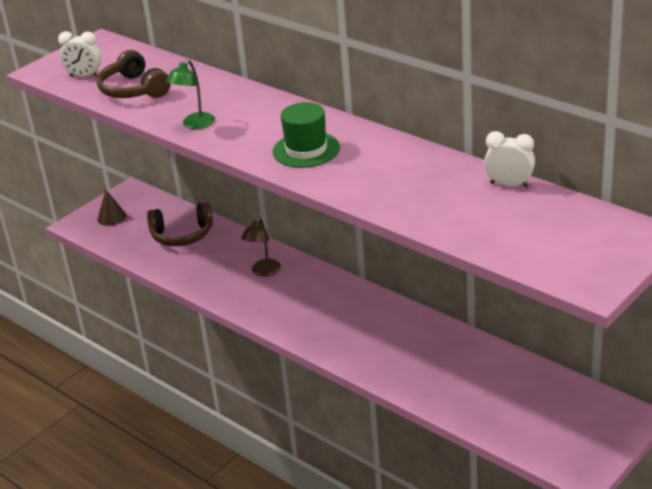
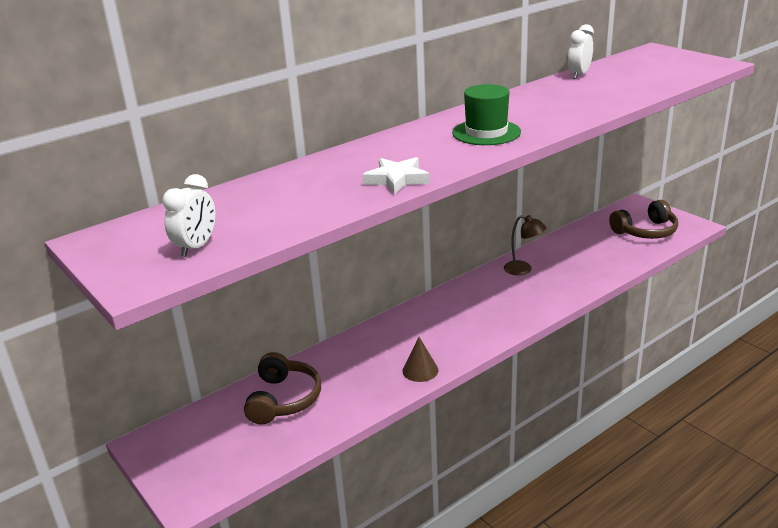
camera: 80 degrees left, 5 degrees down
brown headphones [97,50,171,98] -> brown headphones moved to [609,200,678,239]
brown cone [97,190,126,226] -> brown cone moved to [402,337,439,382]
green lamp [166,59,215,129] -> white star [362,157,430,195]
brown lamp [241,217,281,277] -> brown lamp moved to [504,215,546,275]

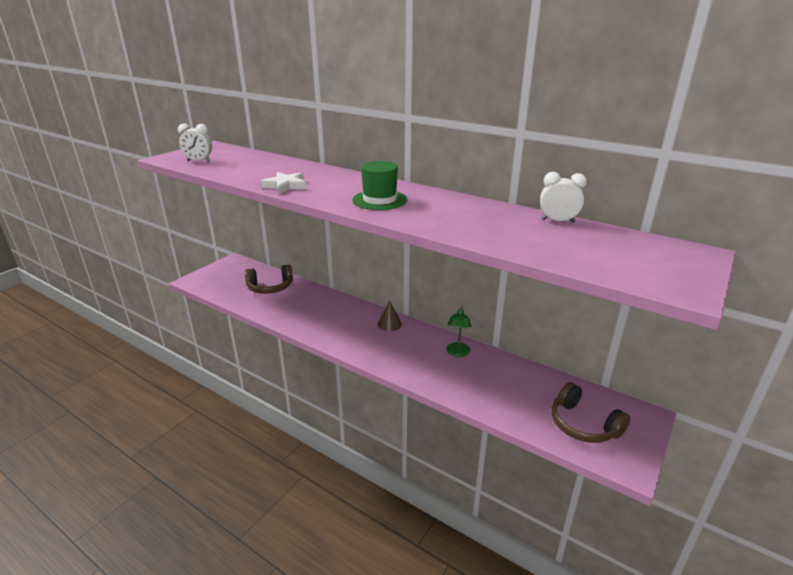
camera: 70 degrees right, 0 degrees up
brown cone [402,337,439,382] -> brown cone moved to [377,300,402,331]
brown lamp [504,215,546,275] -> green lamp [446,306,471,357]

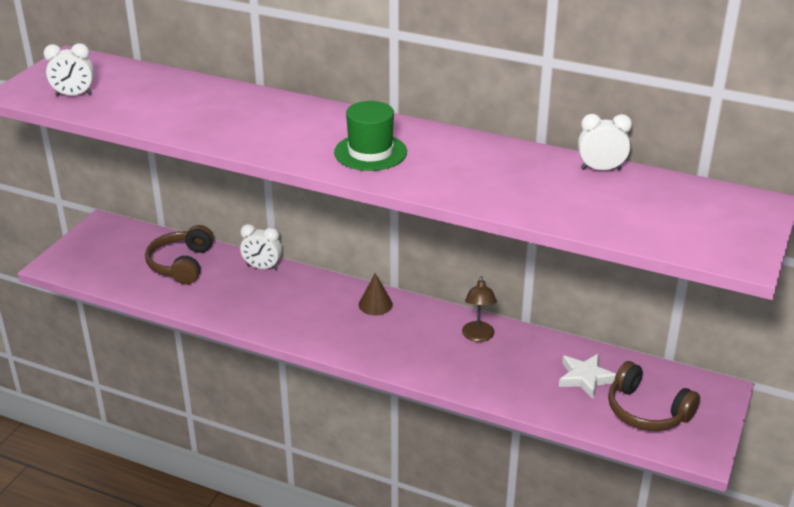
camera: 10 degrees left, 5 degrees up
brown headphones [245,264,293,294] -> brown headphones turned 120 degrees clockwise [145,225,214,285]
white star [261,172,306,194] -> white star moved to [559,353,616,399]
green lamp [446,306,471,357] -> brown lamp [462,276,497,342]
none -> white clock [240,224,282,270]

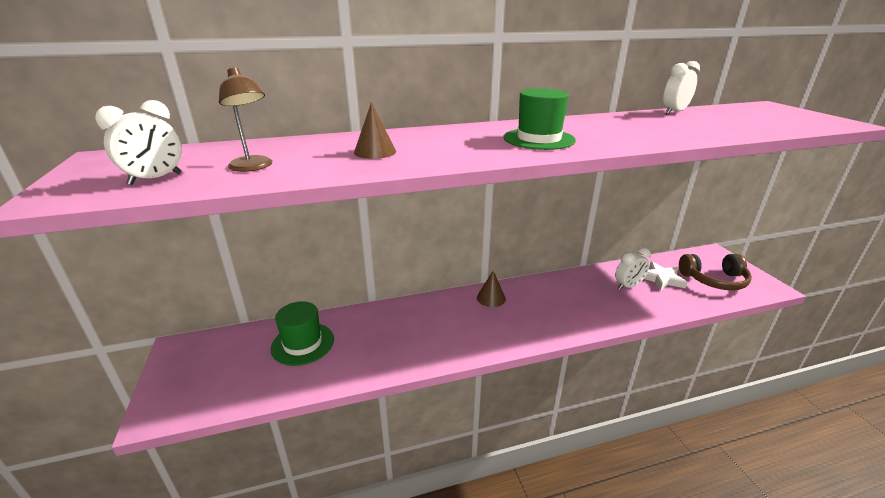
camera: 40 degrees left, 5 degrees down
brown headphones [145,225,214,285] -> green hat [271,301,334,366]
white clock [240,224,282,270] -> white clock moved to [615,247,651,290]
brown lamp [462,276,497,342] -> brown lamp moved to [219,68,272,172]
none -> brown cone [354,102,396,159]

